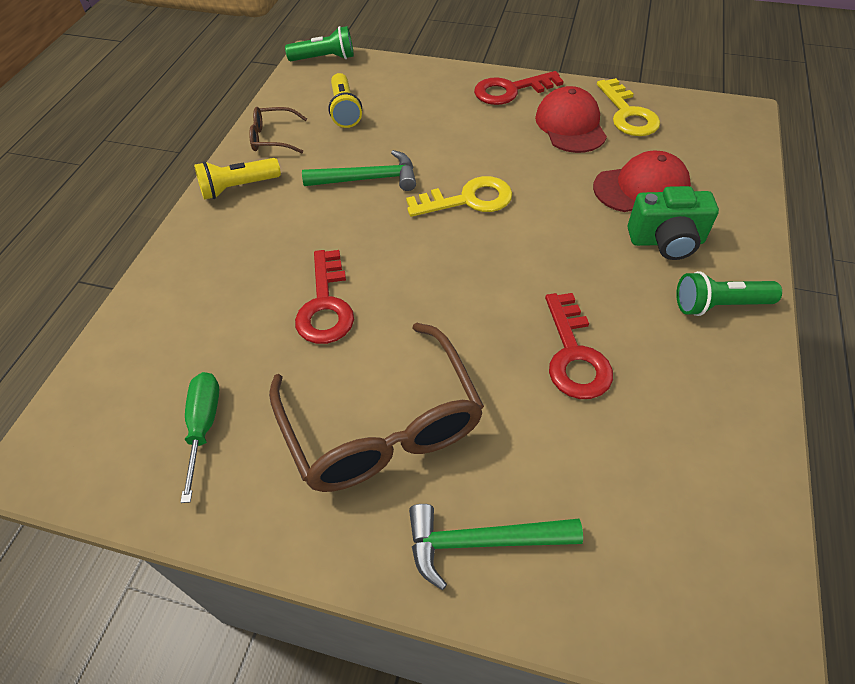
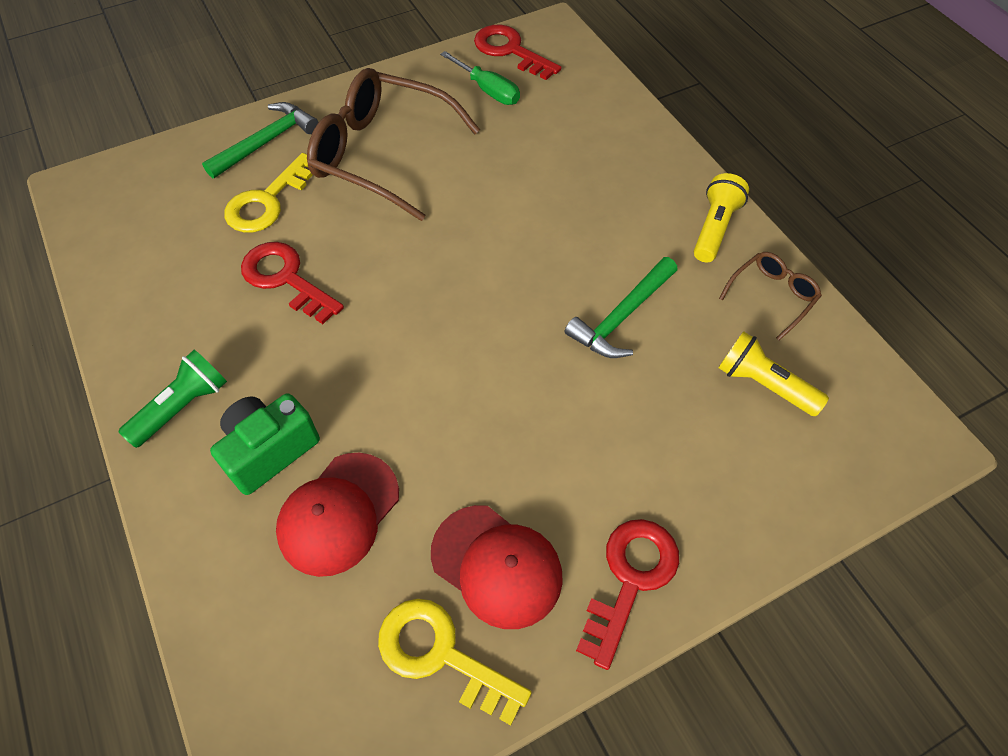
camera: 135 degrees right, 5 degrees up
green flashlight [285,26,354,61] -> none
red key [295,250,354,344] -> red key moved to [474,25,561,80]
yellow key [406,176,512,217] -> yellow key moved to [224,153,313,233]

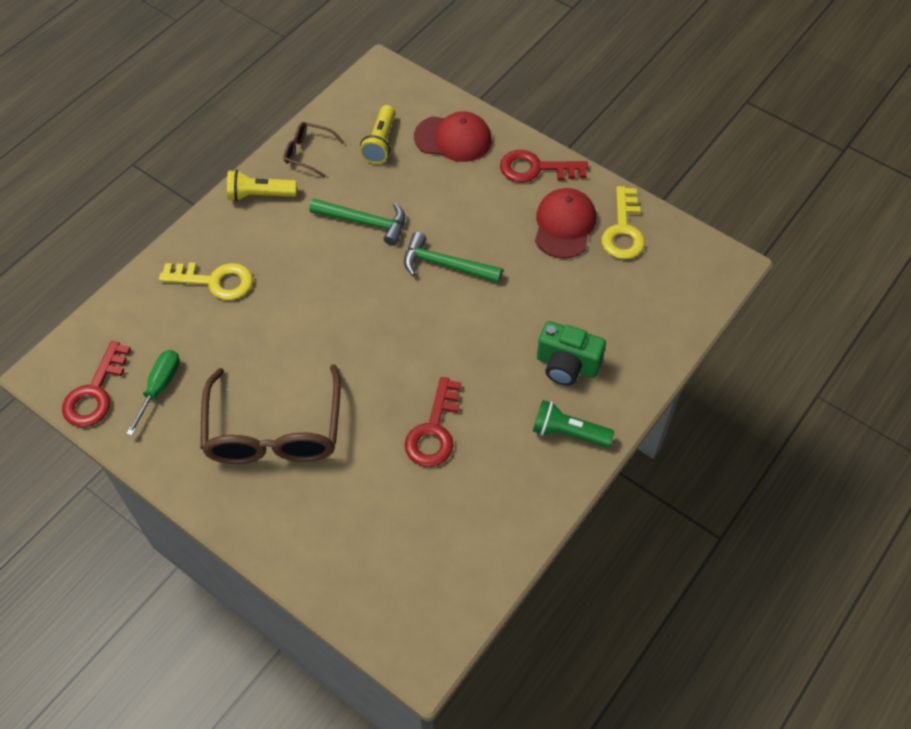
camera: 115 degrees left, 0 degrees up
green hammer [202,102,319,178] -> green hammer moved to [404,232,503,283]
yellow key [224,153,313,233] -> yellow key moved to [159,262,253,300]
red cap [276,453,399,577] -> red cap moved to [414,111,492,162]

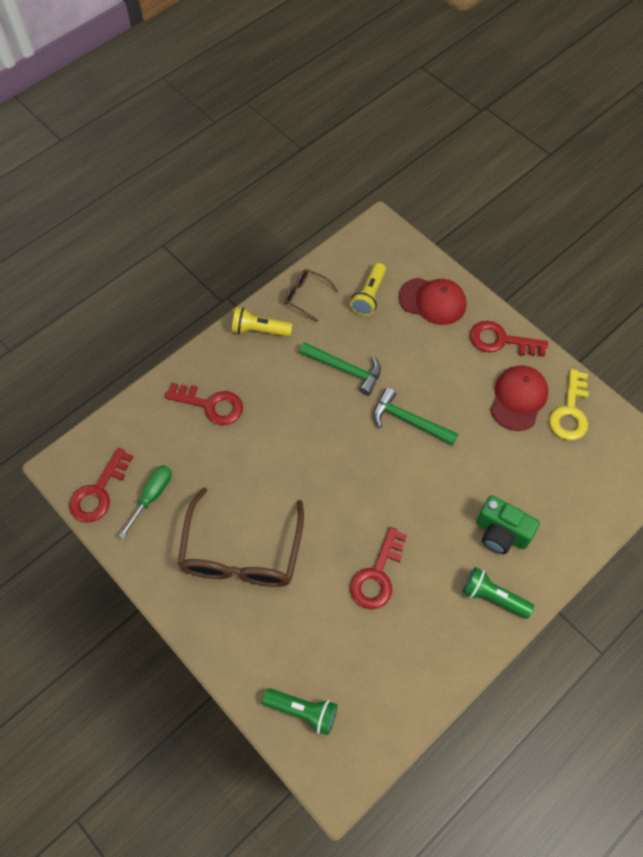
camera: 10 degrees right, 5 degrees up
yellow key [159,262,253,300] -> red key [164,383,243,425]
none -> green flashlight [262,688,337,735]

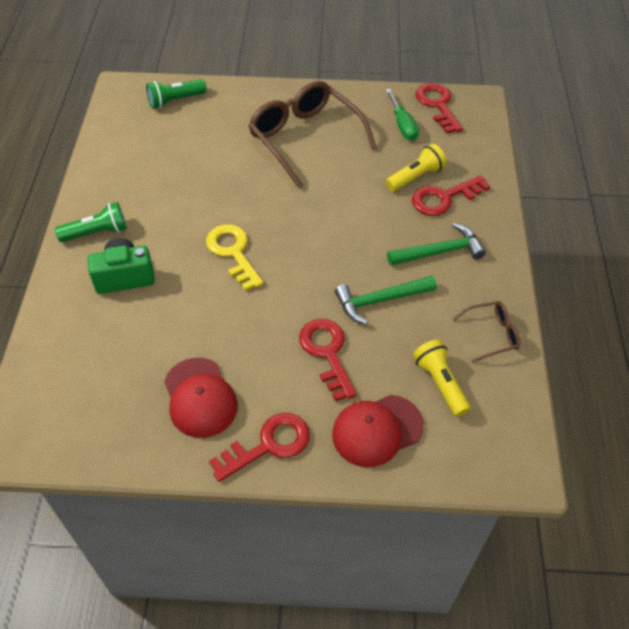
camera: 135 degrees right, 10 degrees down
yellow flashlight [232,307,293,337] -> yellow flashlight moved to [386,144,446,192]
red key [350,527,407,609] -> red key moved to [299,319,357,402]
green hammer [373,387,458,445] -> green hammer moved to [387,223,486,265]
yellow key [549,369,589,440] -> yellow key moved to [206,224,264,291]

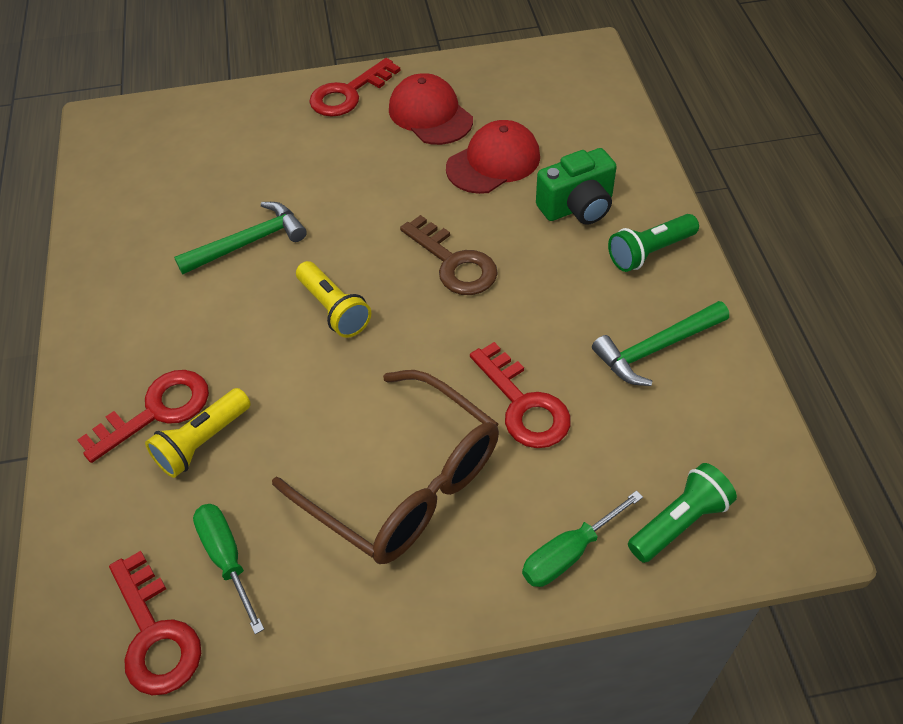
camera: 170 degrees right, 0 degrees up
yellow key [206,224,264,291] -> brown key [400,215,498,295]
red key [299,319,357,402] -> red key moved to [470,342,571,448]
red cap [332,395,424,467] -> red cap moved to [446,120,540,194]
green hammer [387,223,486,265] -> green hammer moved to [592,301,729,386]
yellow flashlight [413,339,471,417] -> yellow flashlight moved to [296,261,371,338]
brown glasses [453,301,520,363] -> none
none -> green screwdriver [522,490,643,587]

